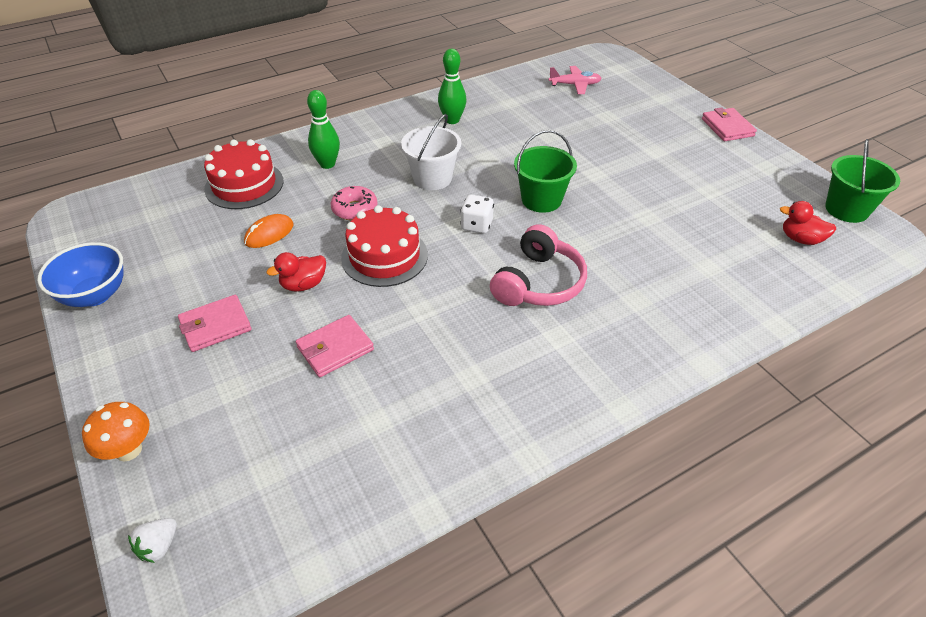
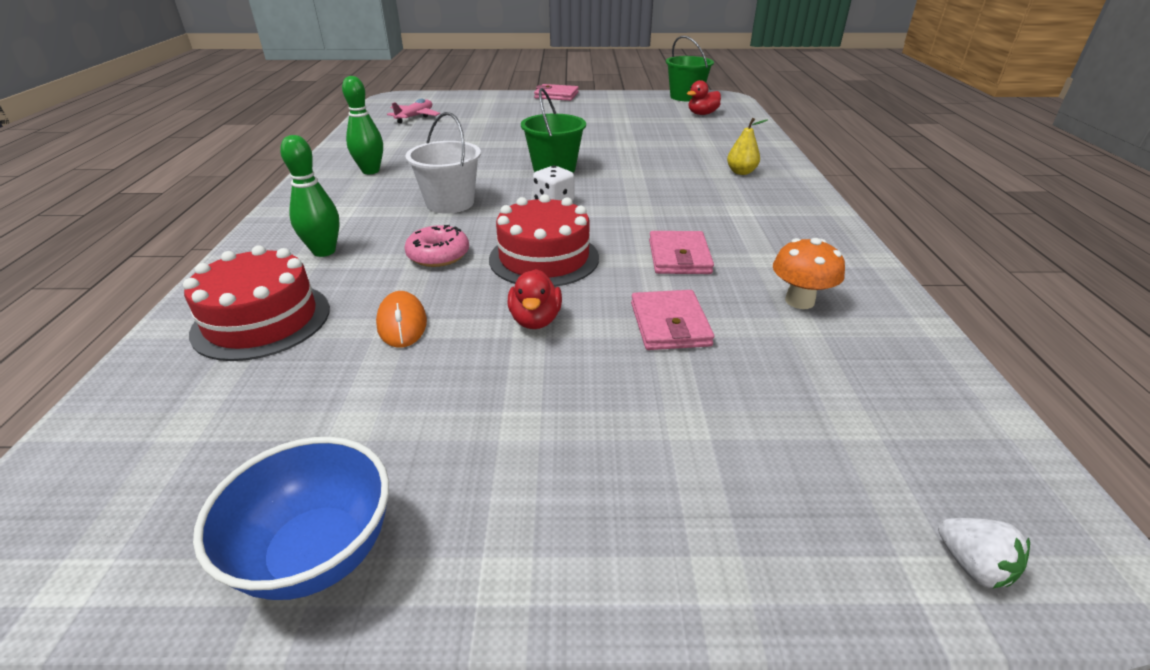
camera: 60 degrees left, 10 degrees down
orange mushroom [82,402,150,462] -> orange mushroom moved to [773,238,845,309]
pink wallet [178,295,252,352] -> pink wallet moved to [649,231,714,274]
pink headphones [490,224,587,306] -> none
none -> yellow pear [727,118,768,175]

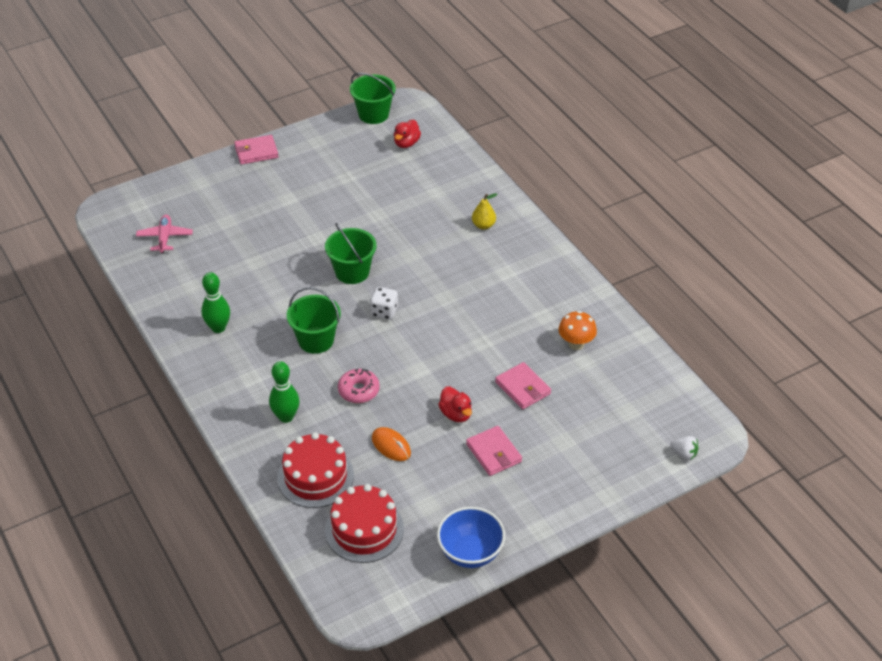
camera: 30 degrees left, 10 degrees up
white bucket [405,112,481,214] -> green bucket [287,287,341,354]
red cake [489,194,599,287] -> red cake moved to [325,484,404,563]
pink wallet [649,231,714,274] -> pink wallet moved to [466,426,522,476]

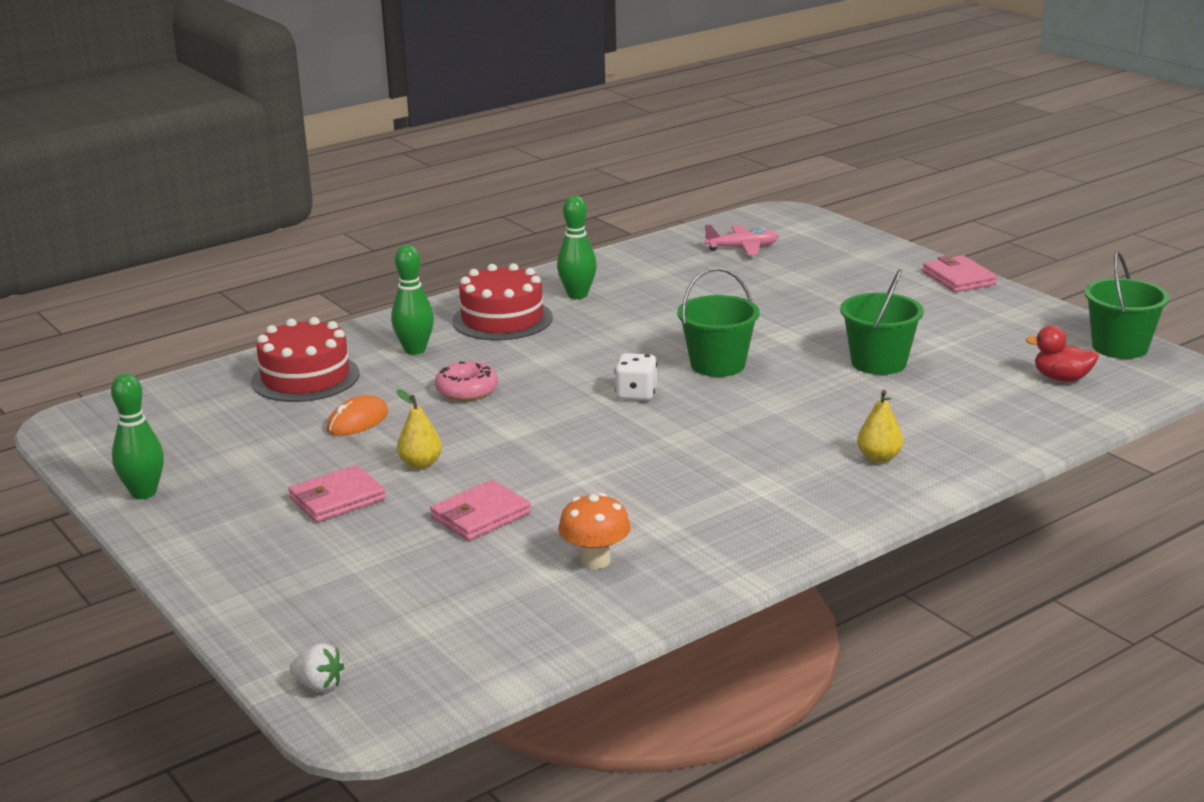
camera: 85 degrees right, 20 degrees down
green bucket [287,287,341,354] -> green bucket moved to [840,269,924,375]
red cake [325,484,404,563] -> red cake moved to [452,263,553,340]
blue bowl [437,507,505,568] -> green bowling pin [111,374,164,499]
red duck [438,386,472,422] -> yellow pear [396,390,442,469]
white strawberry [670,436,699,460] -> white strawberry turned 90 degrees counterclockwise [290,643,344,692]

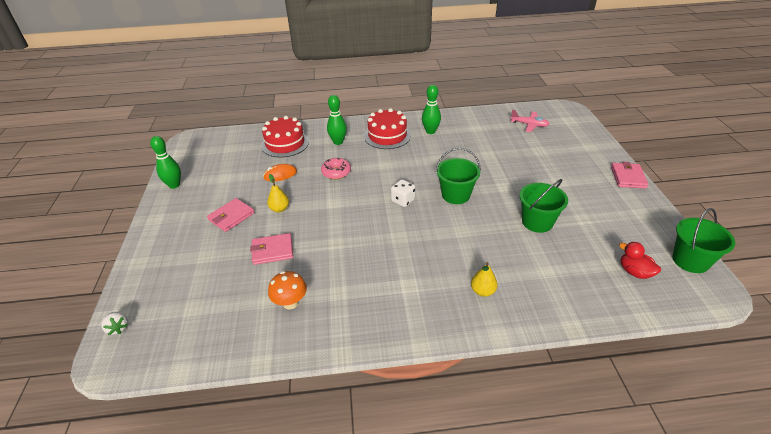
camera: 30 degrees right, 15 degrees up
pink wallet [288,465,386,522] -> pink wallet turned 45 degrees counterclockwise [207,198,254,232]

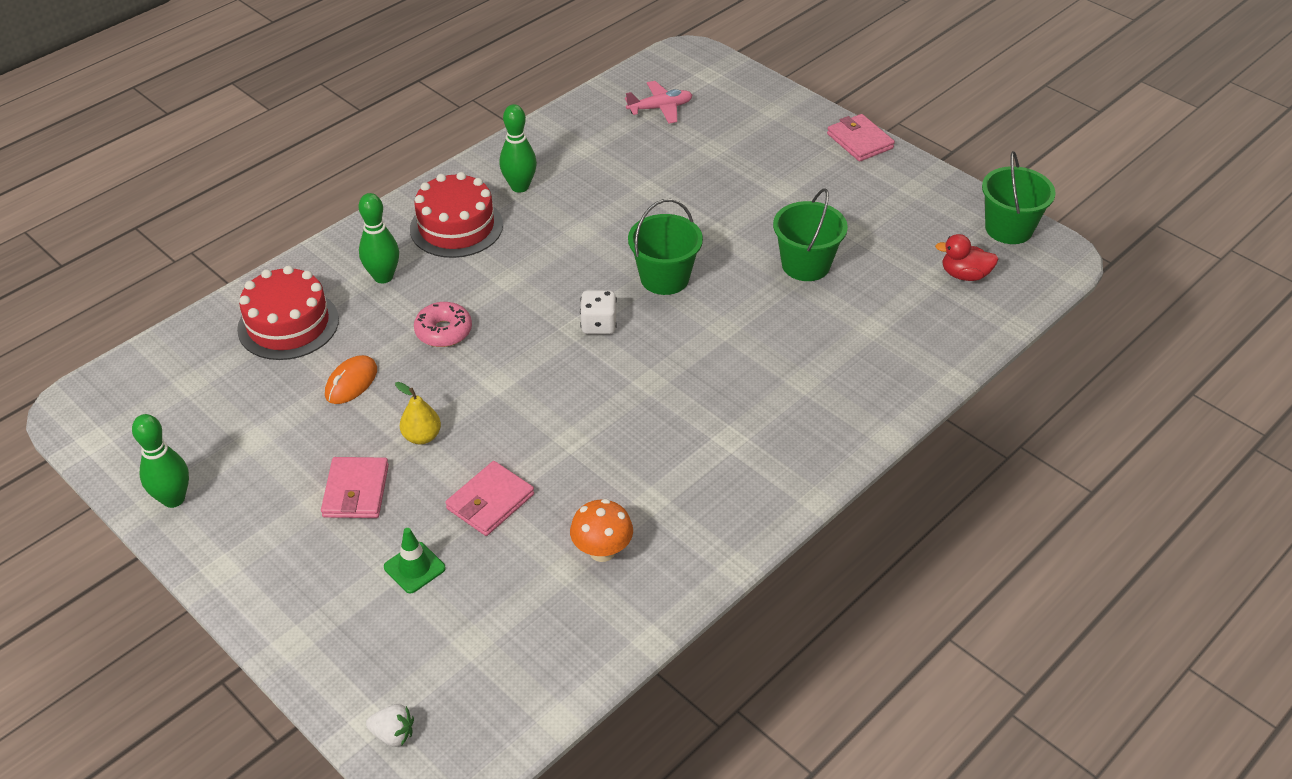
camera: 40 degrees left, 5 degrees up
yellow pear [471,262,498,297] -> none
none -> green traffic cone [384,528,446,593]

